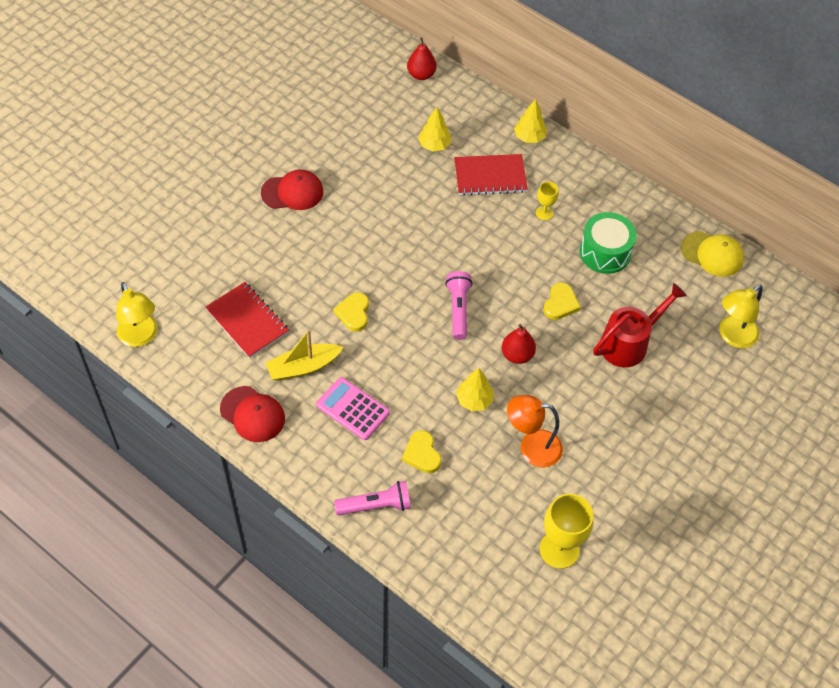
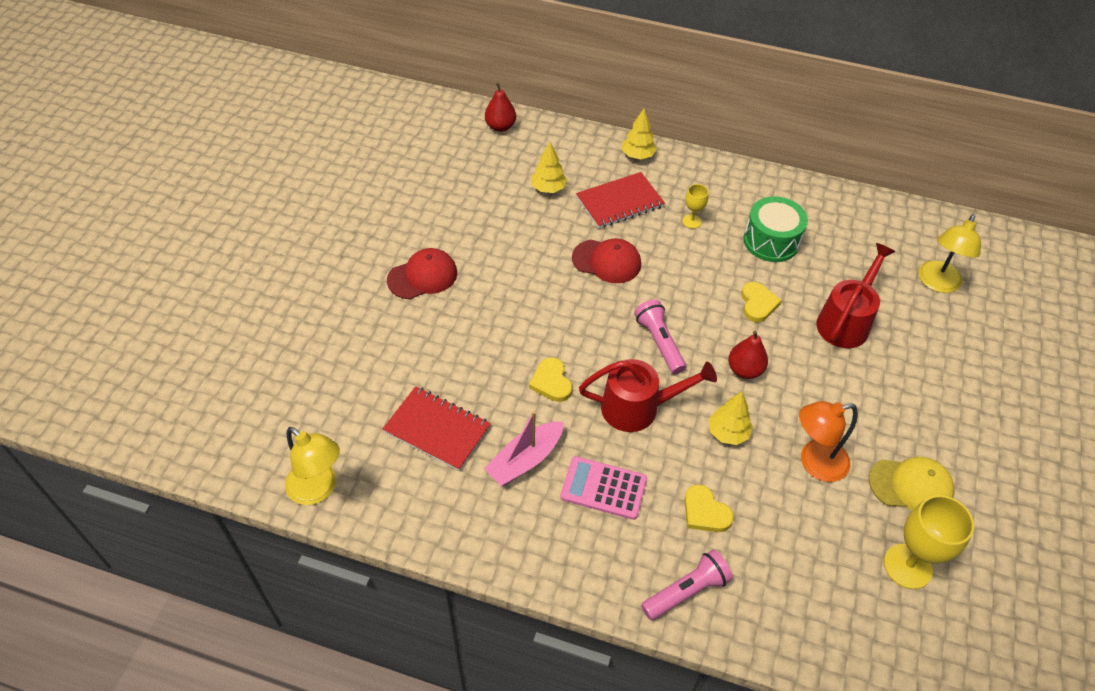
camera: 20 degrees left, 5 degrees down
red cap [220,386,285,442] -> red cap moved to [572,238,641,283]
yellow boat [265,329,343,381] -> pink boat [484,411,564,486]
yellow cap [681,231,744,277] -> yellow cap moved to [869,457,954,510]
none -> red watering can [579,359,717,432]

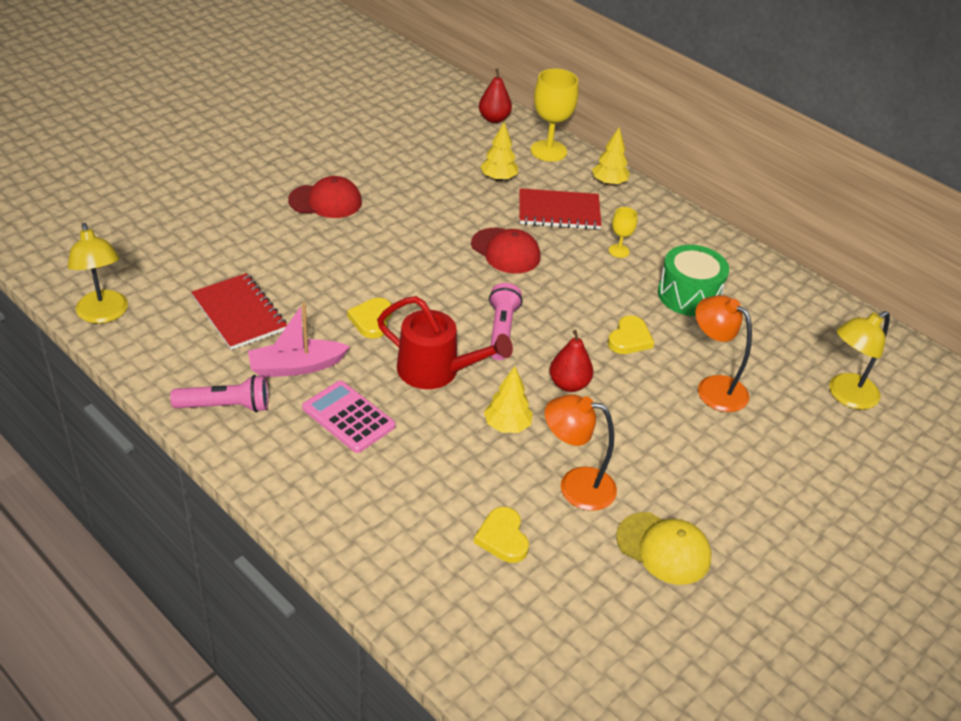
camera: 25 degrees right, 10 degrees down
pink flashlight [641,549,733,620] -> pink flashlight moved to [170,375,268,412]
yellow heart [684,485,734,532] -> yellow heart moved to [474,507,529,563]
red watering can [816,243,895,348] -> orange lamp [695,295,752,412]
yellow goblet [884,495,974,589] -> yellow goblet moved to [531,69,579,162]

